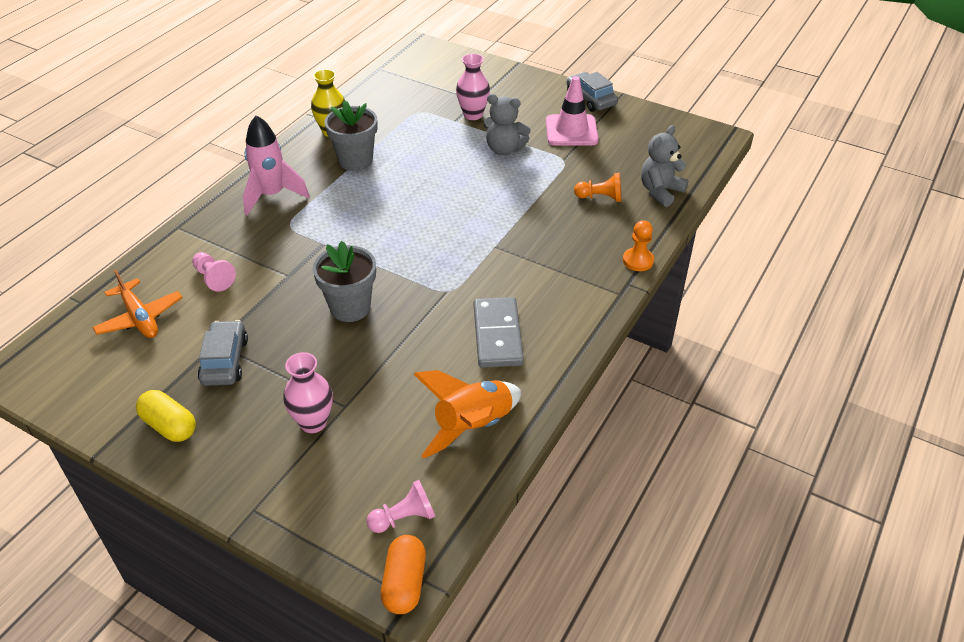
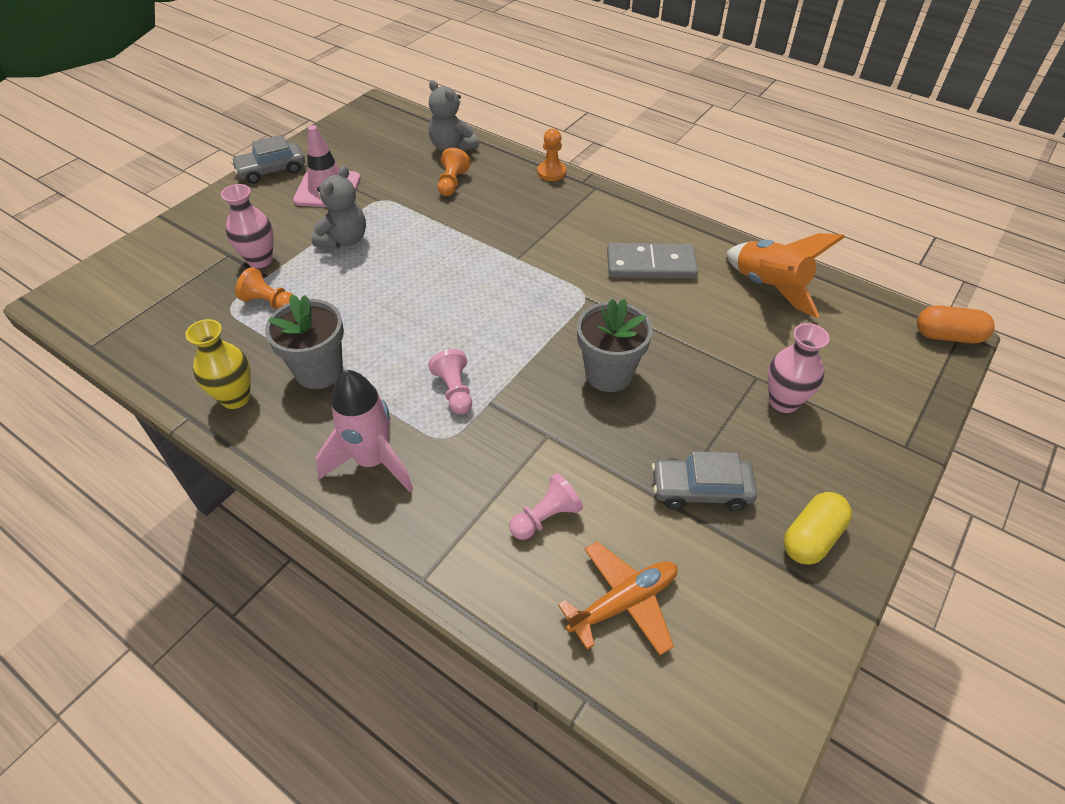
camera: 85 degrees left, 5 degrees up
pink pawn [367,480,435,533] -> pink pawn moved to [428,349,472,414]
none -> orange pawn [235,267,292,309]

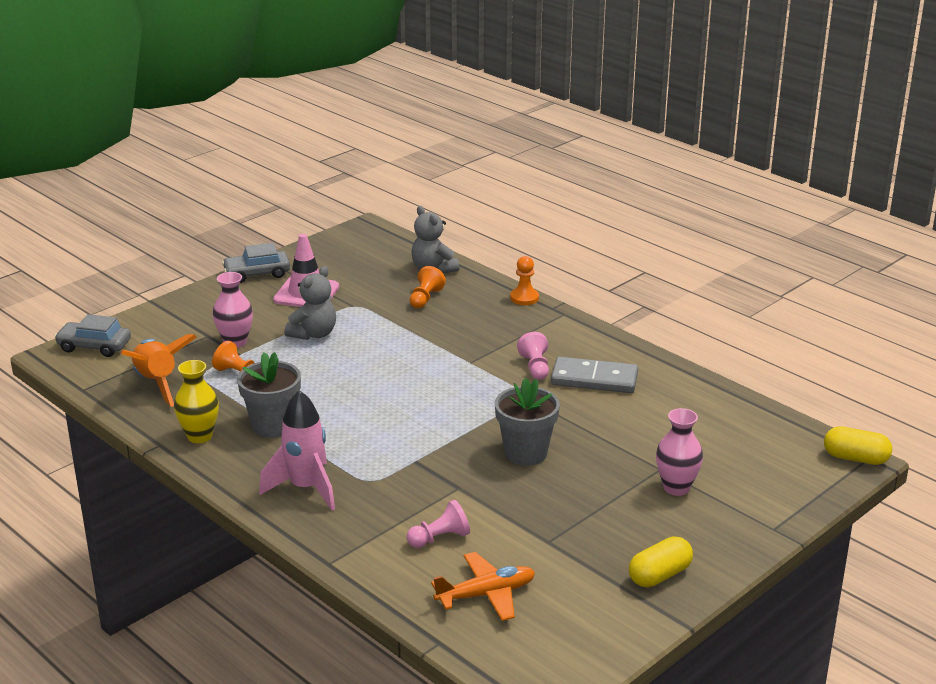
camera: 10 degrees right, 20 degrees down
pink pawn [428,349,472,414] -> pink pawn moved to [517,332,549,380]
grey car [652,451,757,511] -> grey car moved to [54,314,131,357]
orange rocket [726,233,845,318] -> orange rocket moved to [120,334,197,407]
orange capsule [917,305,995,343] -> yellow capsule [824,426,892,465]

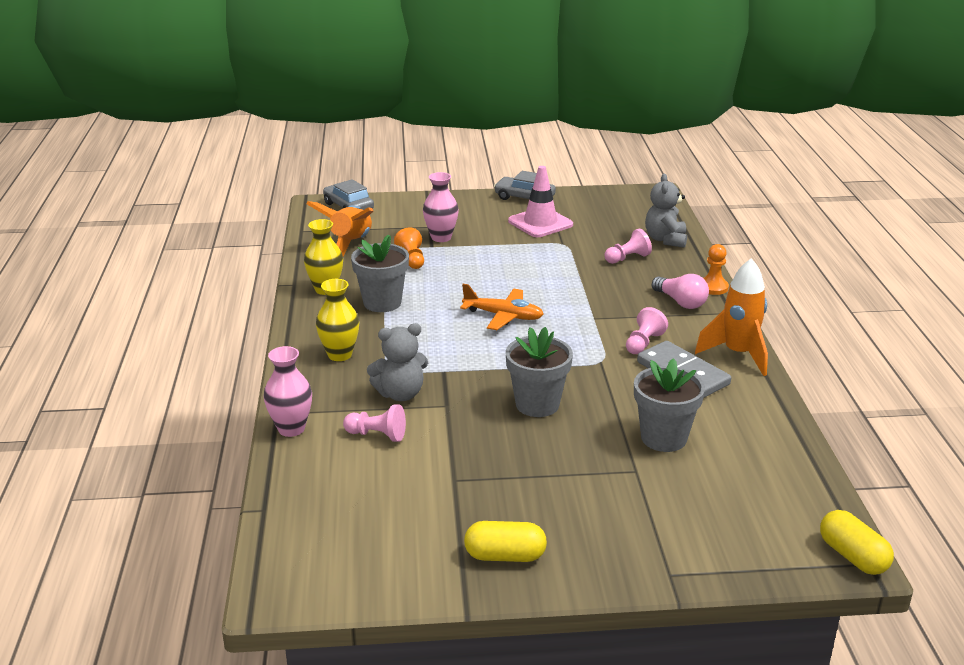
camera: 40 degrees right, 0 degrees up
pink rocket [259,390,335,511] -> yellow vase [316,279,359,361]
grey teddy bear [284,266,336,340] -> grey teddy bear moved to [367,323,428,401]
orange pawn [410,266,446,308] -> pink pawn [604,229,652,264]
orange plane [431,552,535,621] -> orange plane moved to [460,284,544,330]
pink vase [656,408,703,496] -> pink vase moved to [264,346,312,437]
none -> grey flower pot [634,358,705,452]
none -> pink light bulb [652,274,709,309]
none -> orange rocket [695,258,768,376]

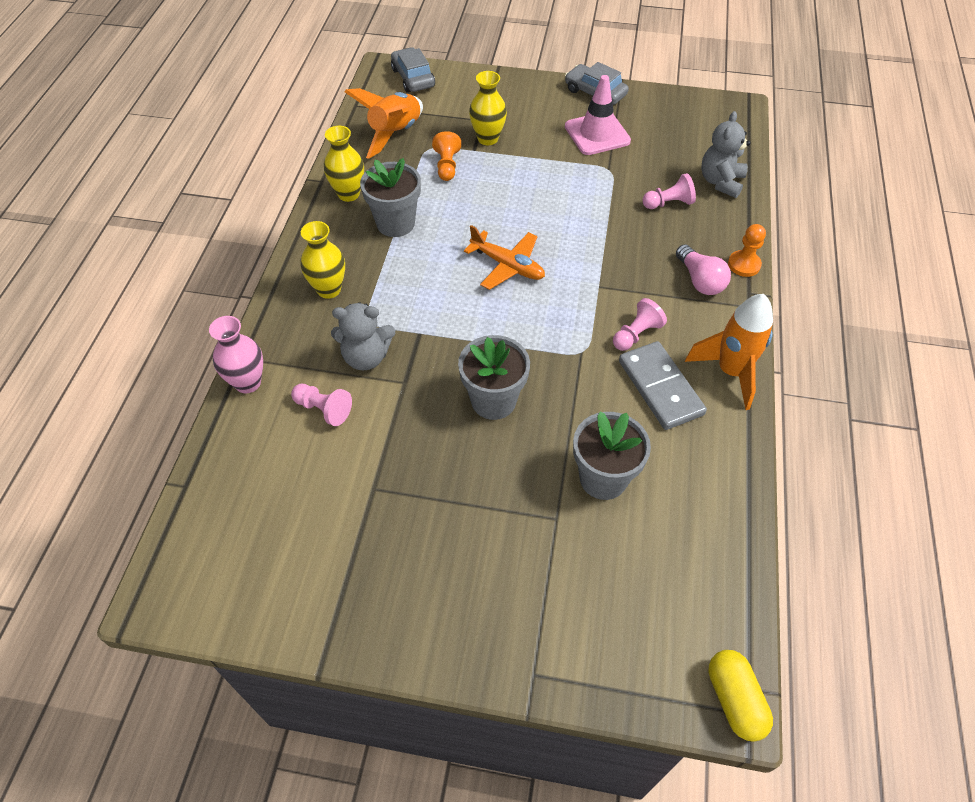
camera: 15 degrees right, 25 degrees up
pink vase [423,172,459,242] -> yellow vase [469,71,507,145]
yellow capsule [464,521,547,562] -> none

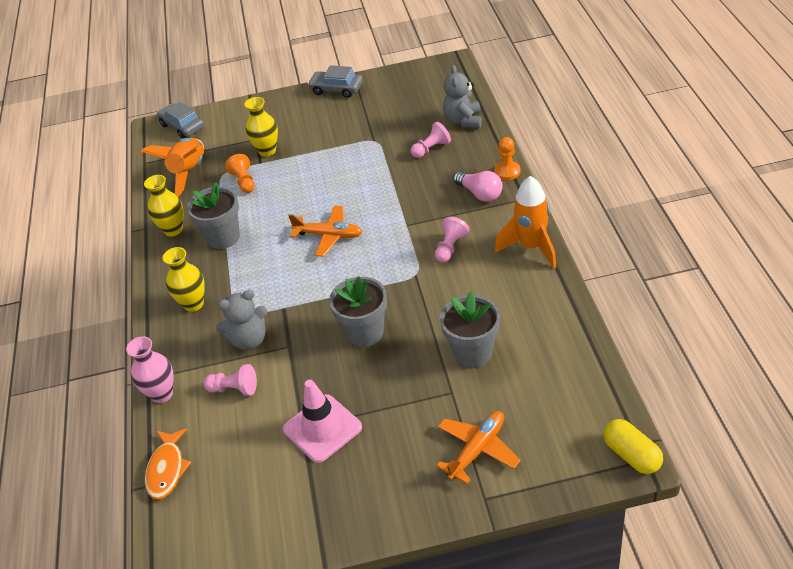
camera: 15 degrees left, 10 degrees down
pink traffic cone [565,75,631,155] -> pink traffic cone moved to [283,380,362,463]
grey domino [619,341,707,430] -> none
none -> orange fish [145,428,191,499]
none -> orange plane [436,411,521,484]

